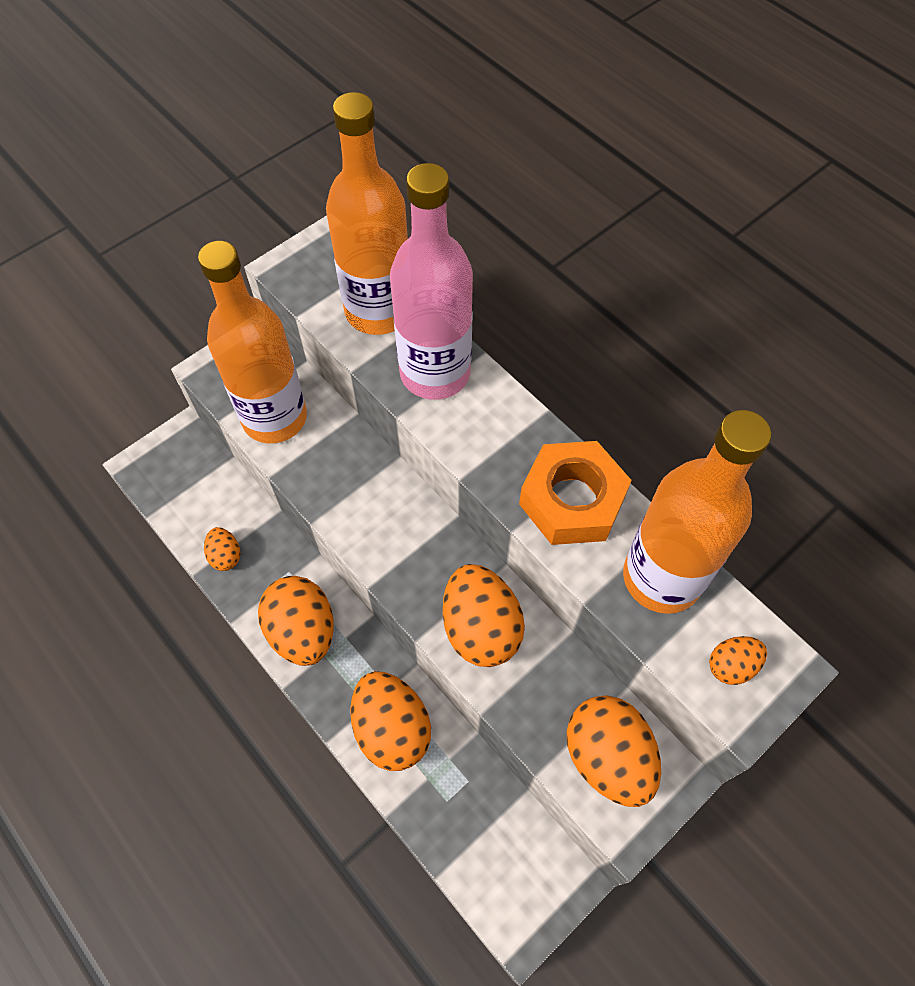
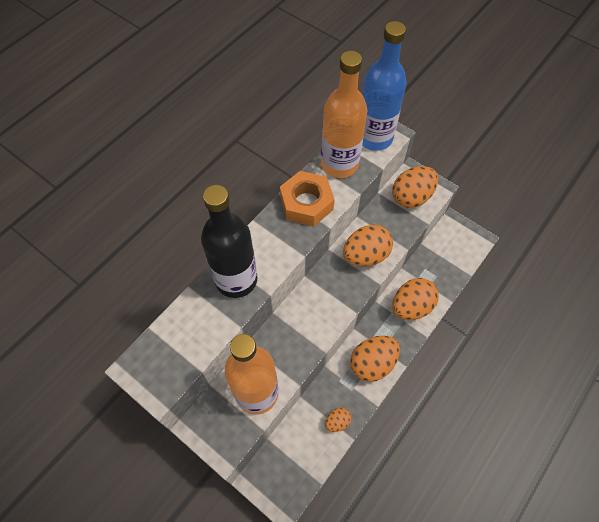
camera: 100 degrees left, 0 degrees up
orange bottle [326,92,408,335] -> none
pink bottle [390,163,473,400] -> black bottle [201,185,257,298]
orange egg [709,636,767,685] -> blue bottle [362,21,407,151]

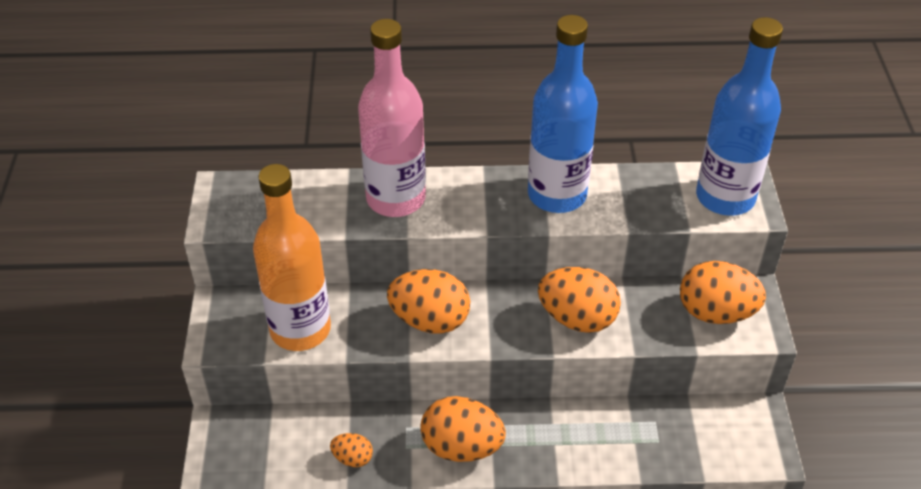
camera: 50 degrees right, 15 degrees down
black bottle [201,185,257,298] -> pink bottle [358,19,426,217]
orange nut [280,171,335,227] -> blue bottle [528,15,598,213]
orange bottle [321,51,367,178] -> none
orange egg [392,278,439,320] -> orange egg moved to [387,269,470,334]

